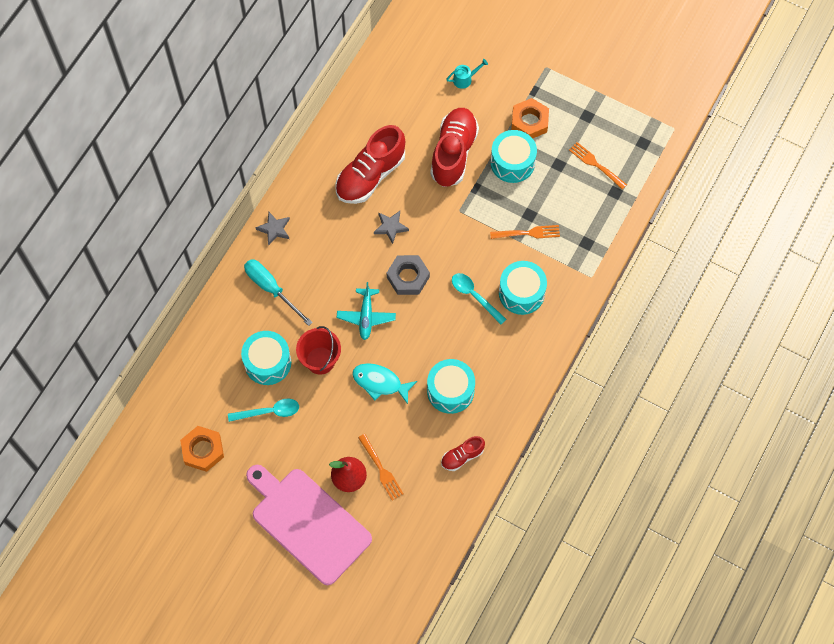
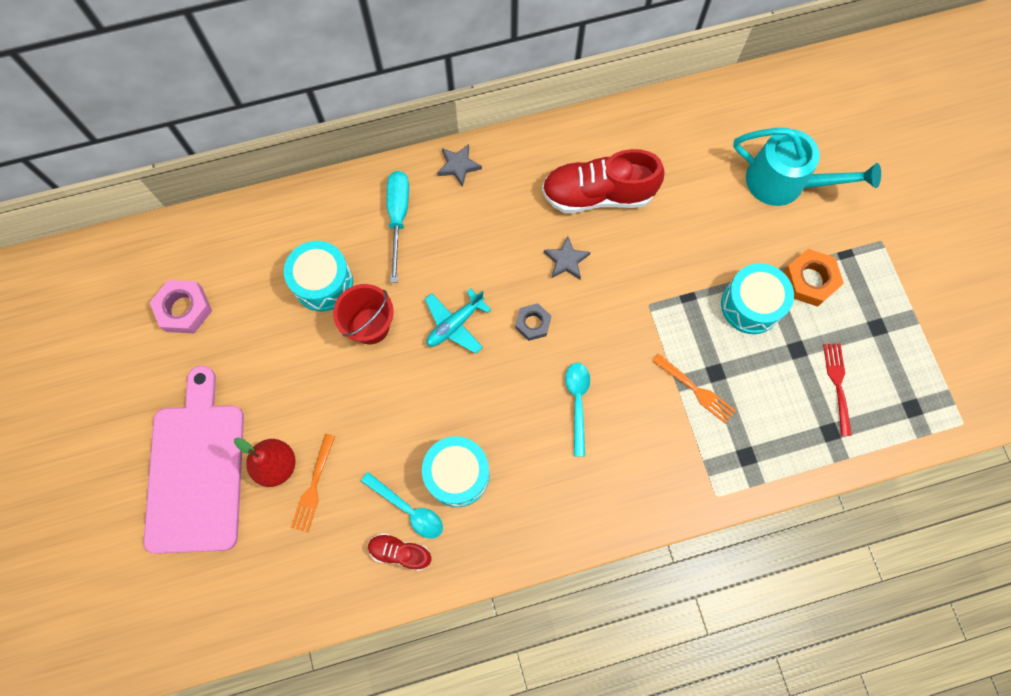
camera: 45 degrees right, 5 degrees up
orange nut [180,426,224,472] -> pink nut [149,280,212,333]
turquoise spoon [228,399,299,422] -> turquoise spoon moved to [361,472,443,538]
turquoise fish [352,363,417,404] -> none
grey nut [387,255,430,295] -> grey nut [515,303,551,341], size x0.65
red shoe [430,108,479,187] -> none
turquoise watering can [446,59,488,89] -> turquoise watering can [733,128,881,206], size x2.37
turquoise drum [499,261,547,315] -> none
orange fork [569,142,627,190] -> red fork [823,343,852,436]

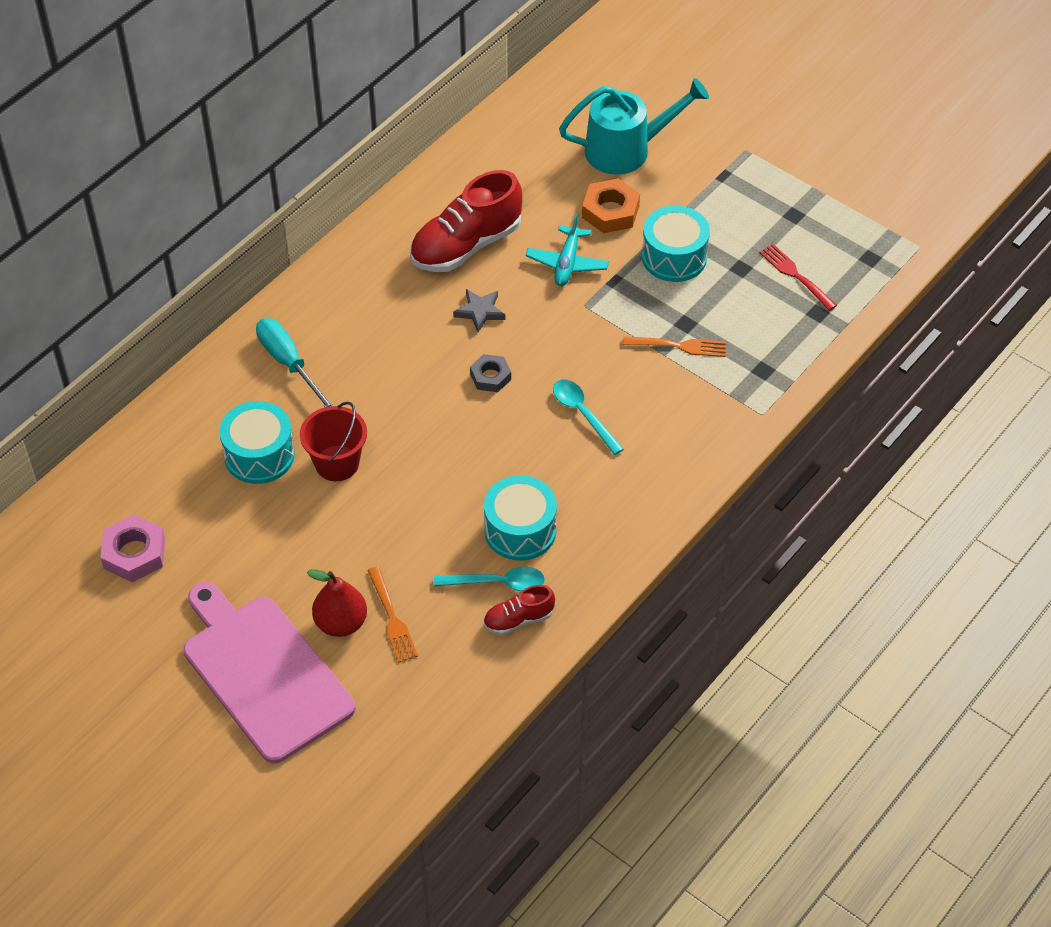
camera: 35 degrees left, 20 degrees down
turquoise plane [425,288,491,354] -> turquoise plane moved to [526,214,609,286]
grey star [437,144,482,187] -> none
orange nut [783,249,844,307] -> orange nut moved to [582,179,640,233]

